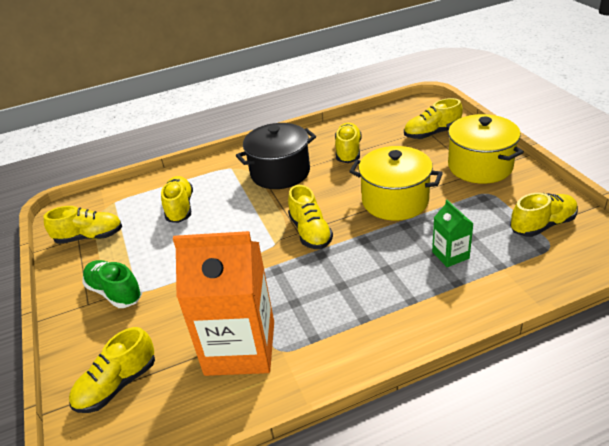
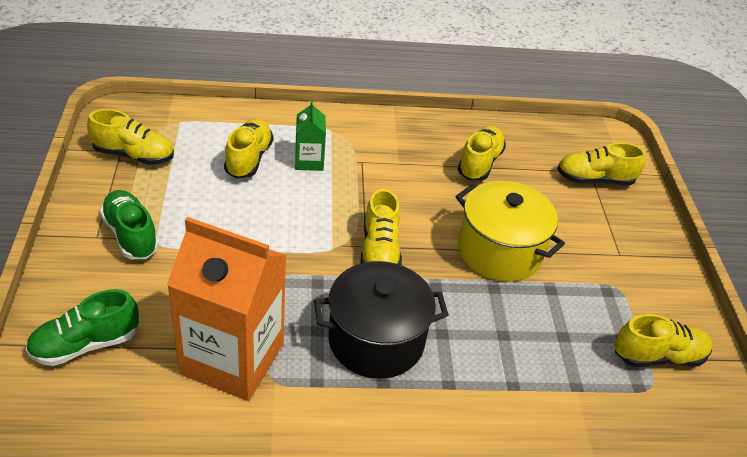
camera: 10 degrees right, 5 degrees up
yellow shoe [69,327,155,413] -> green shoe [26,289,139,366]
black pot [236,123,316,189] -> black pot moved to [314,261,449,379]
green carton [432,200,473,267] -> green carton moved to [295,101,326,171]
yellow pot [446,114,524,184] -> none

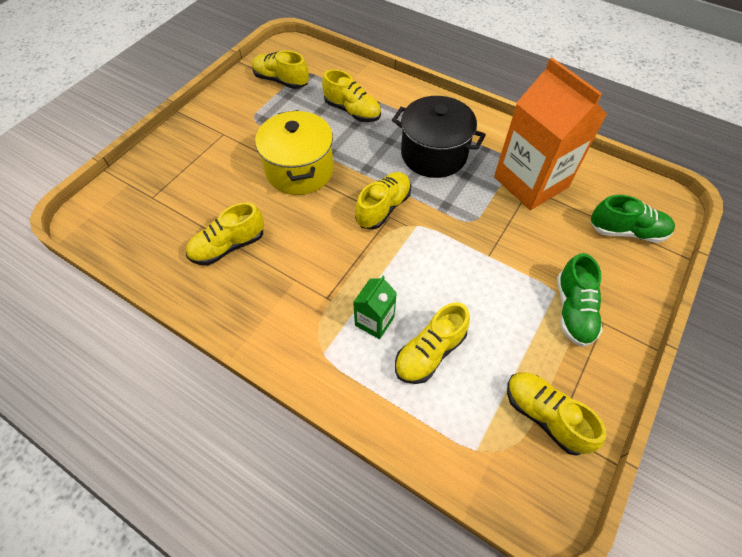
camera: 140 degrees left, 15 degrees up
yellow shoe [557,142,646,185] -> yellow shoe moved to [322,69,381,122]

